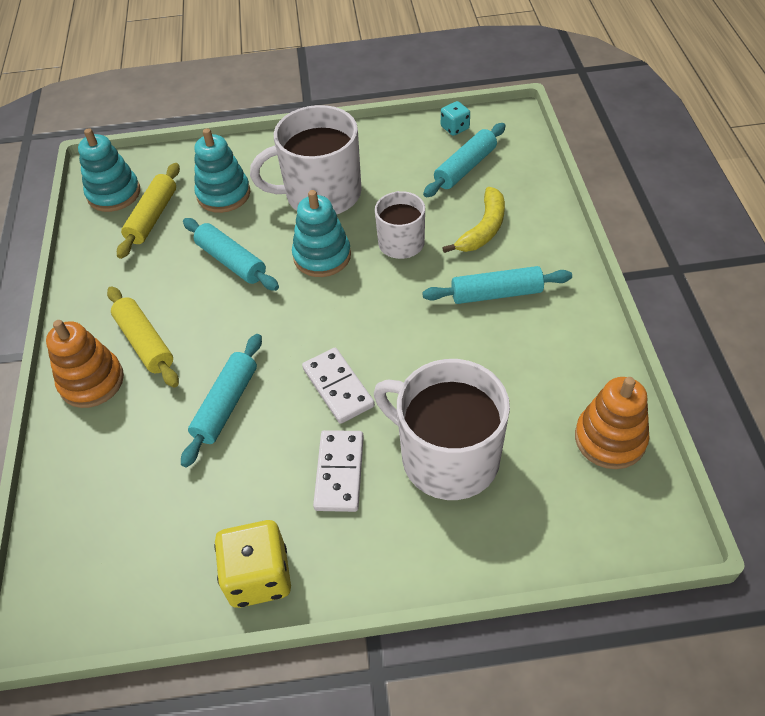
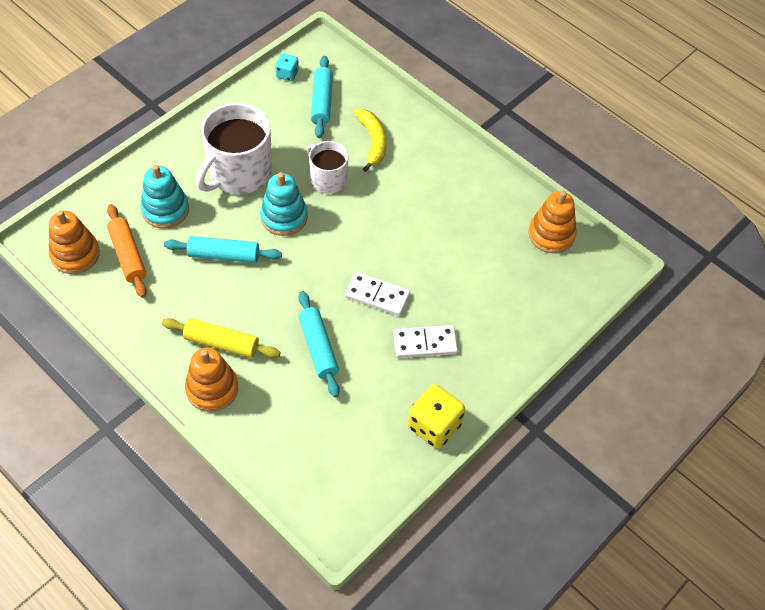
camera: 45 degrees left, 5 degrees up
turquoise stacking toy [78,128,140,212] -> orange stacking toy [49,210,100,274]
yellow rolling pin [117,163,180,259] -> orange rolling pin [107,204,147,298]
white domino [313,430,364,512] -> white domino turned 60 degrees counterclockwise [393,325,458,358]
white mug [374,359,510,500] -> none
turquoise rolling pin [422,266,572,304] -> none

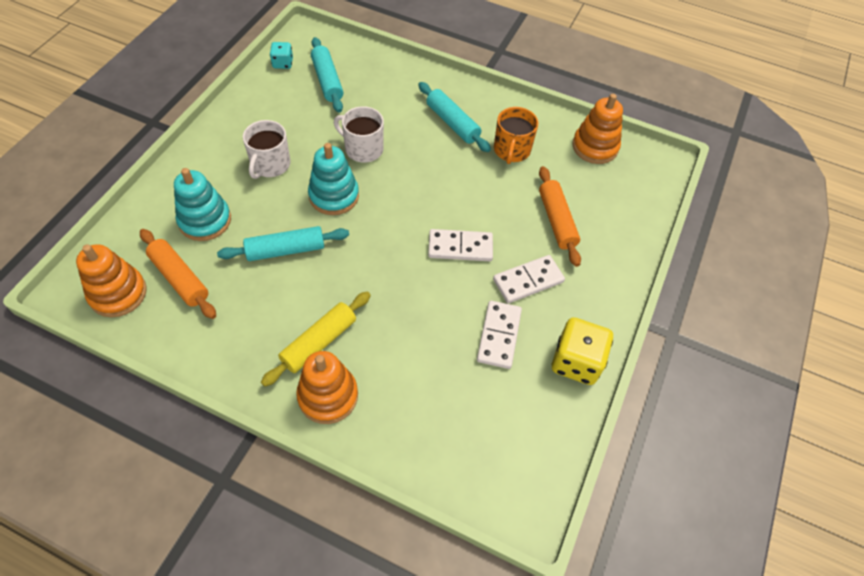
camera: 20 degrees left, 0 degrees up
yellow rolling pin [162,318,281,358] -> yellow rolling pin turned 45 degrees counterclockwise [261,291,371,387]
white mug [196,103,272,194] -> white mug [243,120,291,179], size x0.58
turquoise rolling pin [298,291,340,397] -> turquoise rolling pin moved to [418,82,491,152]
yellow banana [354,109,387,172] -> none
none -> white domino [477,301,522,369]
none -> orange mug [494,107,538,164]
none -> orange rolling pin [539,166,581,267]

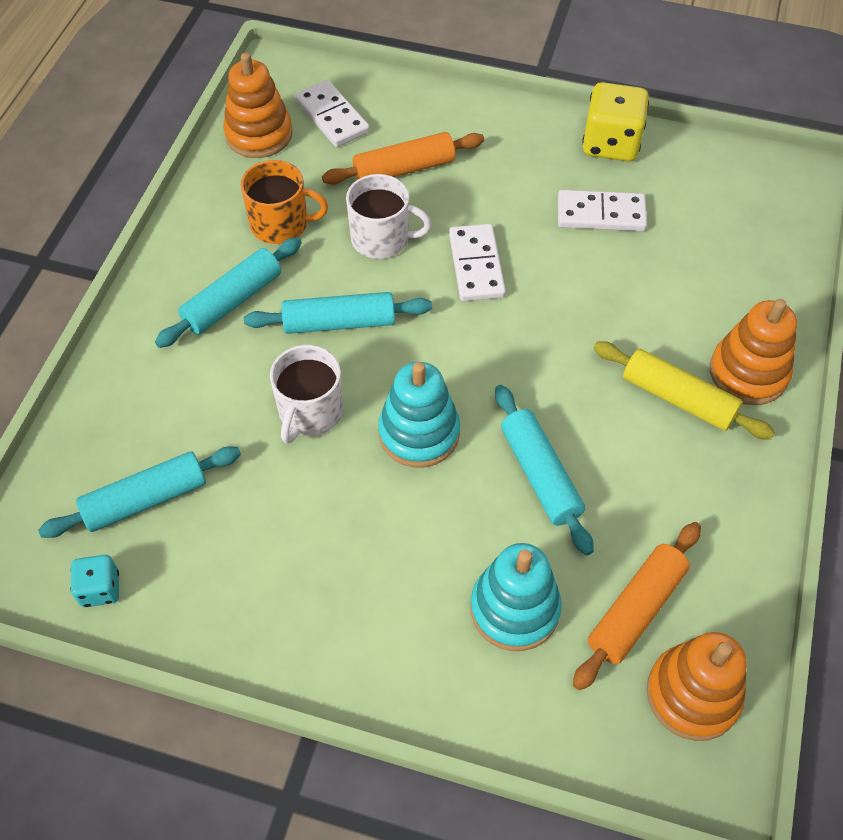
camera: 95 degrees left, 0 degrees up
white mug [243,120,291,179] -> white mug moved to [346,174,432,259]
white domino [493,255,565,303] -> white domino moved to [295,80,370,147]
none -> turquoise rolling pin [244,292,432,334]

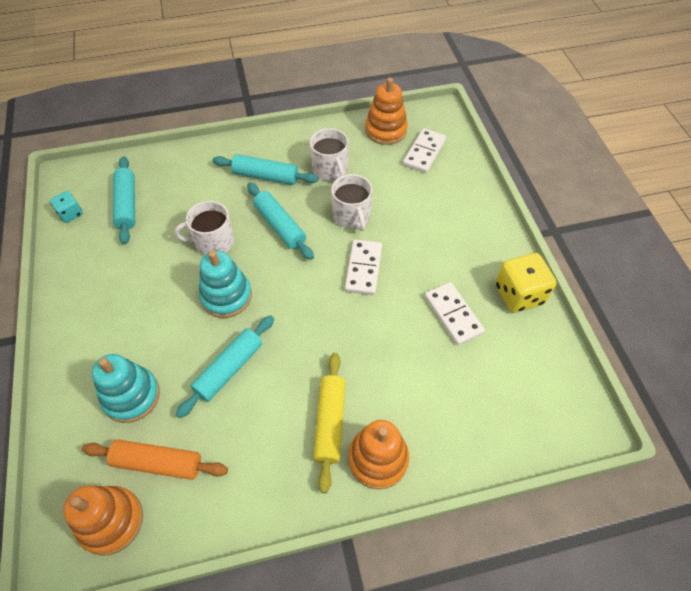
camera: 60 degrees right, 0 degrees up
turquoise rolling pin [38,446,241,538] -> turquoise rolling pin turned 45 degrees clockwise [113,156,135,244]
orange mug [241,160,328,244] -> white mug [310,128,349,181]
orange rolling pin [322,132,484,185] -> none
white domino [449,224,506,301] -> white domino turned 45 degrees counterclockwise [345,239,382,295]

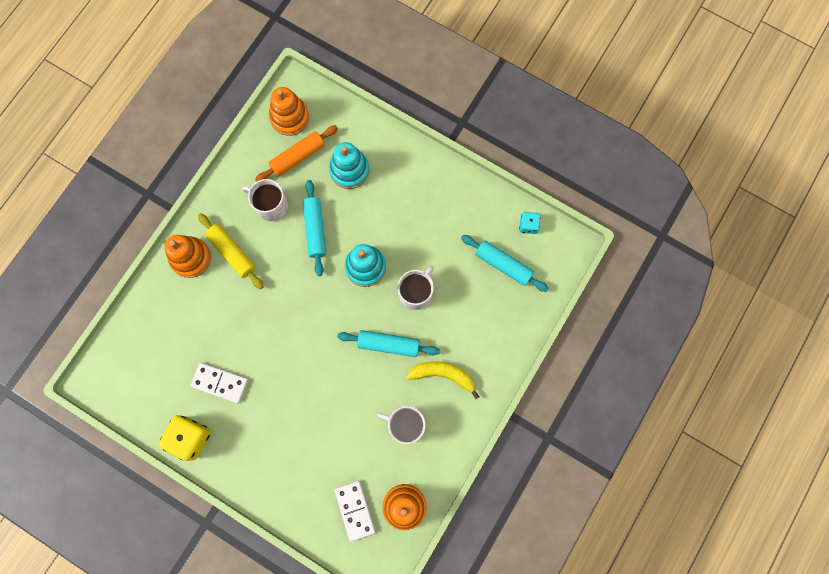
camera: 135 degrees right, 20 degrees up
turquoise rolling pin [213,154,318,185] -> yellow banana [406,361,479,399]
white mug [331,174,372,231] -> white mug moved to [242,179,288,221]
white domino [345,239,382,295] -> none

